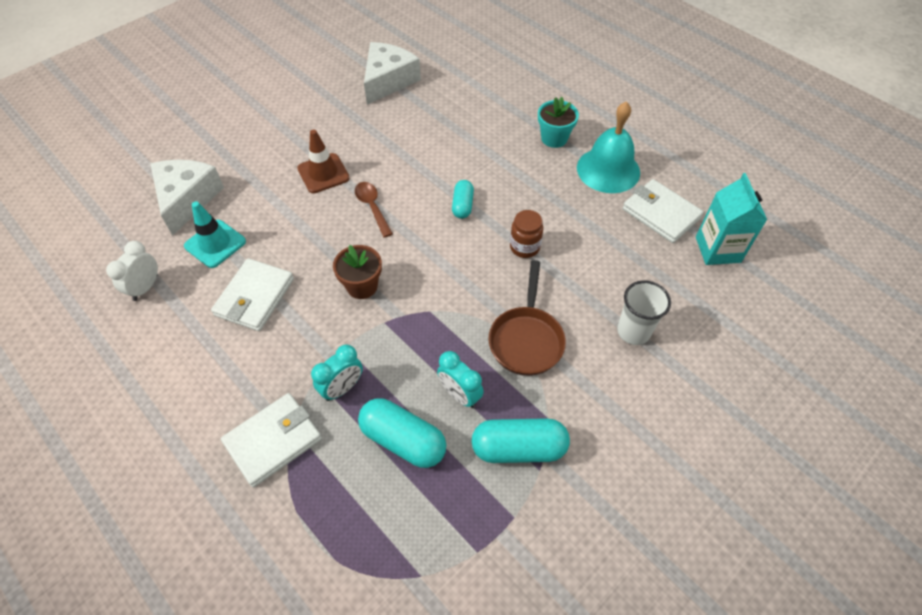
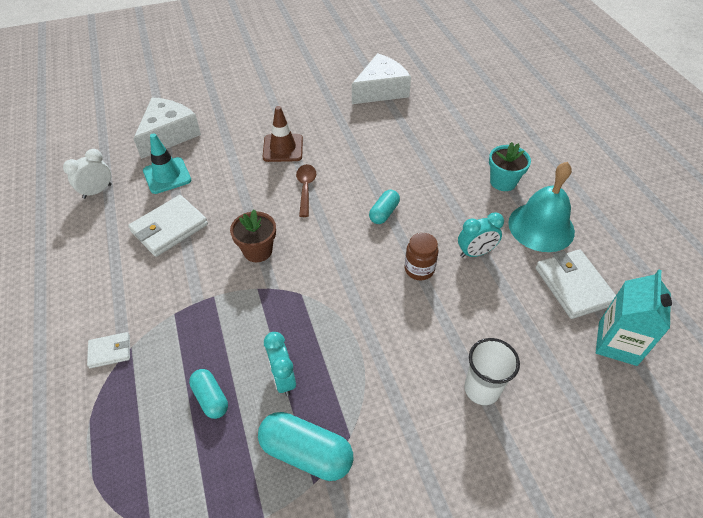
camera: 25 degrees right, 5 degrees down
white wallet [221,393,322,487] -> white wallet [87,332,130,368], size x0.54
turquoise clock [311,345,363,401] -> turquoise clock moved to [458,212,504,258]
turquoise capsule [358,398,446,468] -> turquoise capsule [189,369,228,419], size x0.60
brown pan [489,260,566,376] -> none

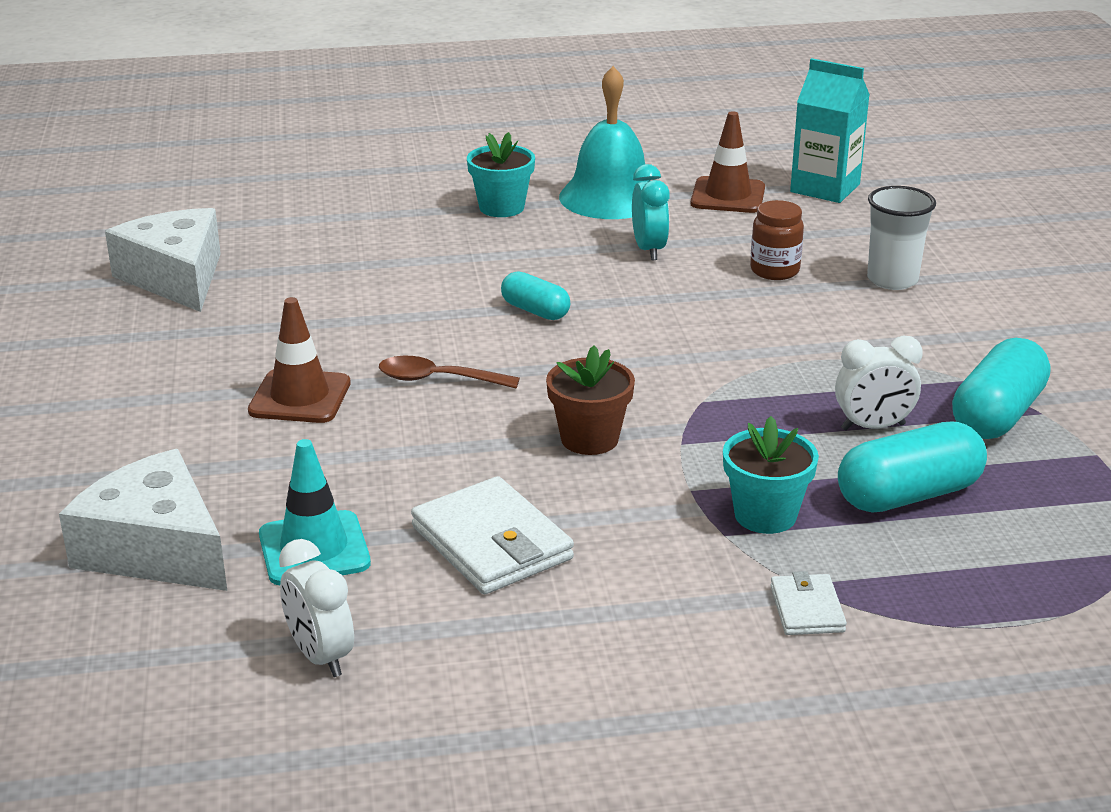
camera: 80 degrees left, 20 degrees down
turquoise capsule [189,369,228,419] -> turquoise capsule [838,421,987,512], size x1.67
turquoise clock [264,332,296,396] -> white clock [835,336,923,431]
brown jar [405,233,438,280] -> brown jar moved to [750,200,804,280]
white wallet [536,249,616,319] -> brown traffic cone [691,111,765,213]
none -> turquoise flower pot [723,416,819,534]

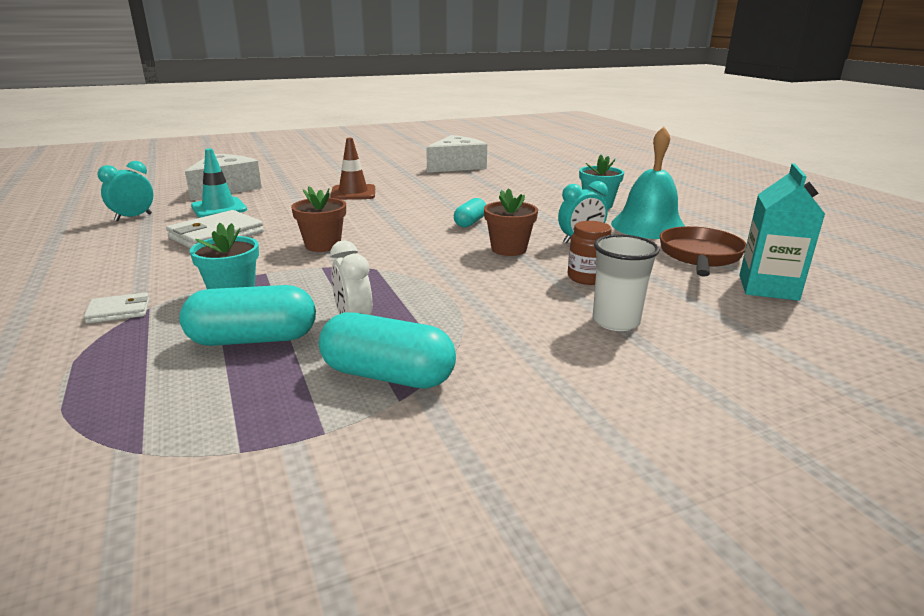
camera: 75 degrees right, 5 degrees down
white clock [279,539,354,677] -> turquoise clock [97,161,153,221]
brown spoon [379,356,520,388] -> none
brown traffic cone [691,111,765,213] -> brown pan [660,226,746,277]
turquoise capsule [838,421,987,512] -> turquoise capsule turned 60 degrees counterclockwise [179,285,316,346]
none -> brown flower pot [484,188,538,256]

